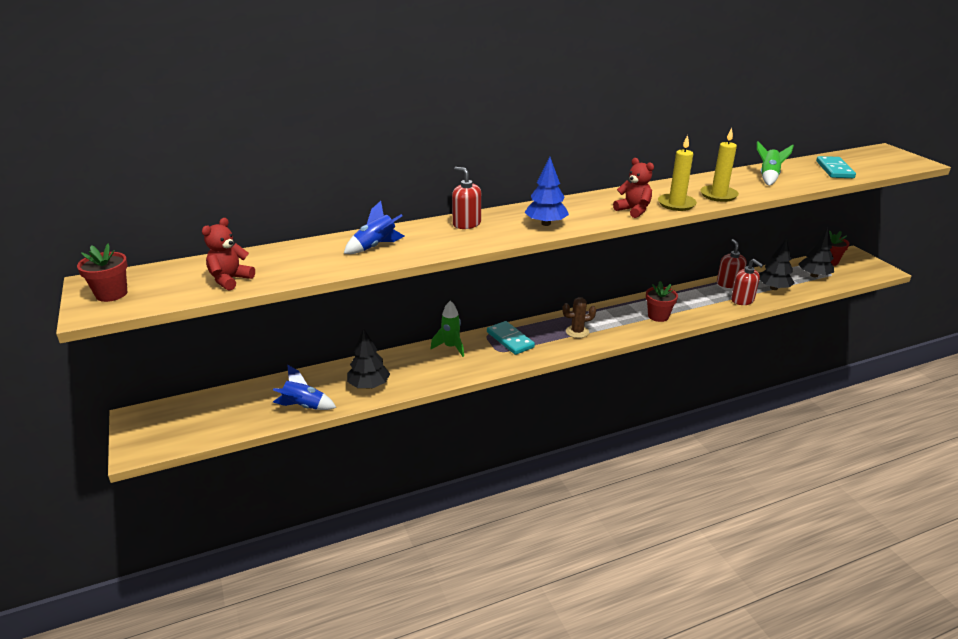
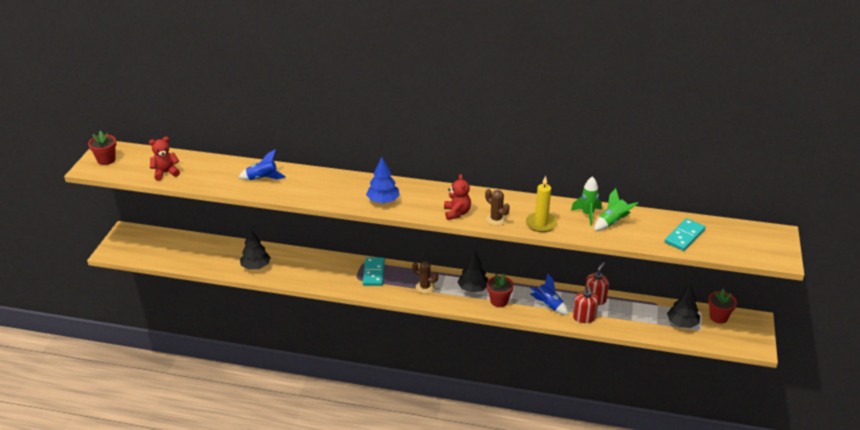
camera: 35 degrees right, 5 degrees up
blue rocket [273,365,337,410] -> blue rocket moved to [530,274,568,315]
green rocket [431,301,464,357] -> green rocket moved to [571,176,602,226]
red soap dispenser [452,167,481,229] -> none
yellow candle [658,135,697,211] -> brown cactus [485,189,510,226]
black tree [759,238,795,290] -> black tree moved to [458,250,488,293]

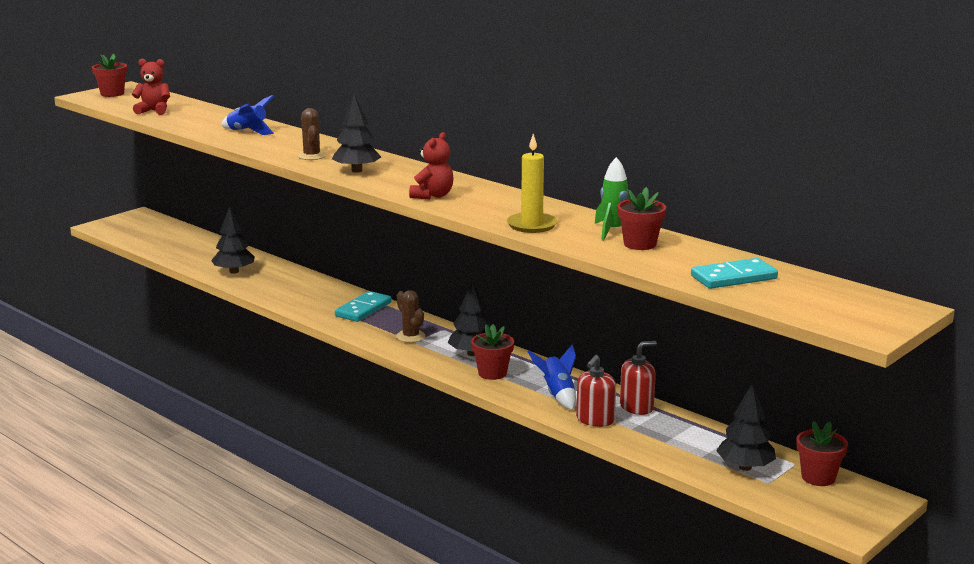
camera: 30 degrees right, 15 degrees down
blue tree [366,157,400,203] -> black tree [332,94,381,173]
brown cactus [485,189,510,226] -> brown cactus moved to [297,108,327,160]
green rocket [594,188,638,231] -> red flower pot [617,187,666,250]

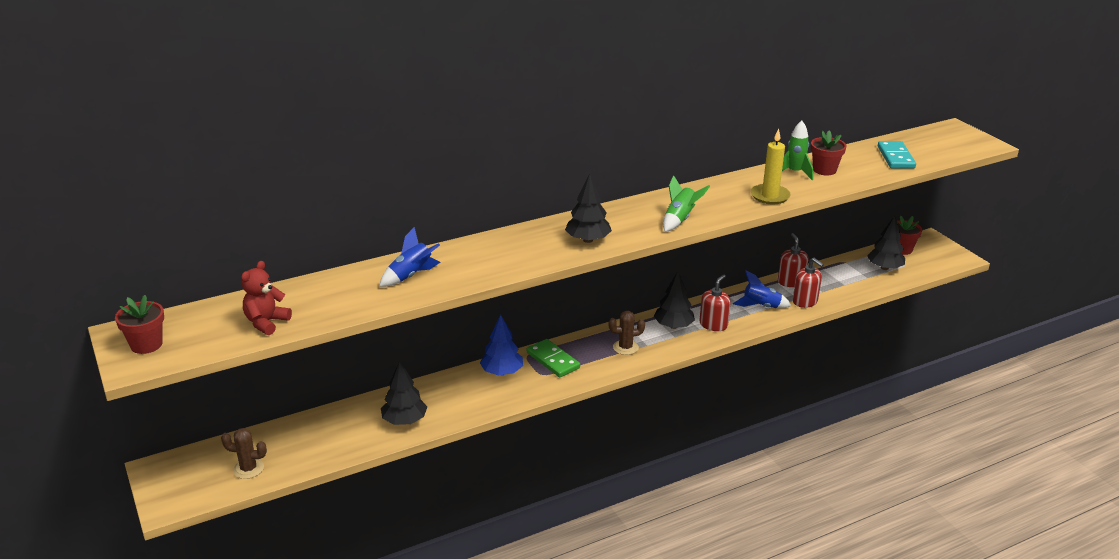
camera: 70 degrees left, 10 degrees up
brown cactus [297,108,327,160] -> brown cactus moved to [221,428,267,479]
turquoise domino [335,291,392,322] -> green domino [527,339,580,377]
red teddy bear [409,132,454,199] -> green rocket [663,175,710,232]
red flower pot [471,324,514,380] -> red soap dispenser [699,275,730,331]
none -> blue tree [480,315,523,375]

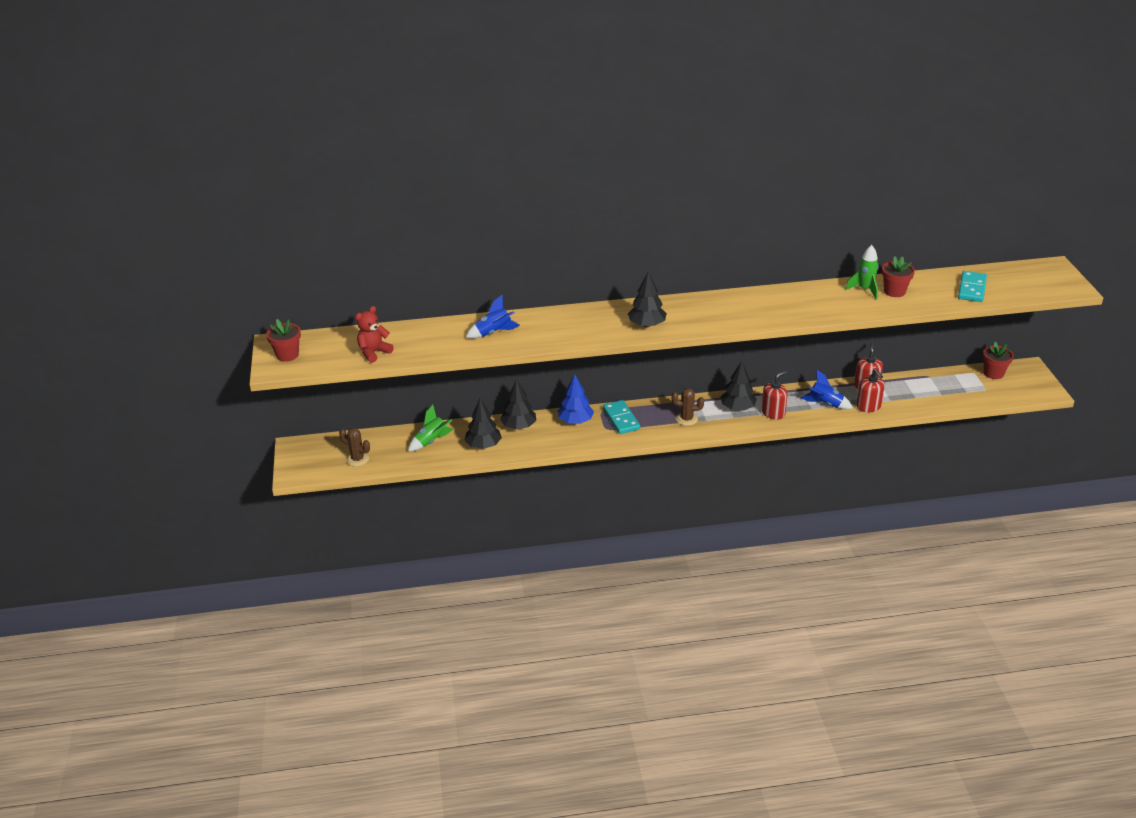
camera: 20 degrees right, 5 degrees up
green domino [527,339,580,377] -> turquoise domino [603,400,640,434]
green rocket [663,175,710,232] -> green rocket moved to [408,405,454,452]
yellow candle [751,129,791,204] -> none
black tree [867,216,905,270] -> black tree moved to [500,379,536,429]

